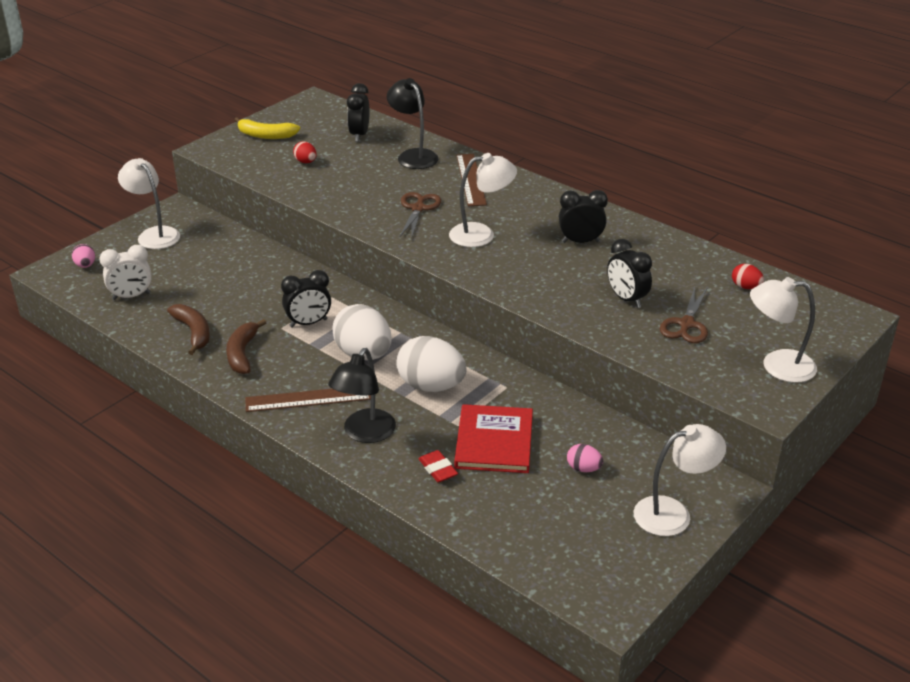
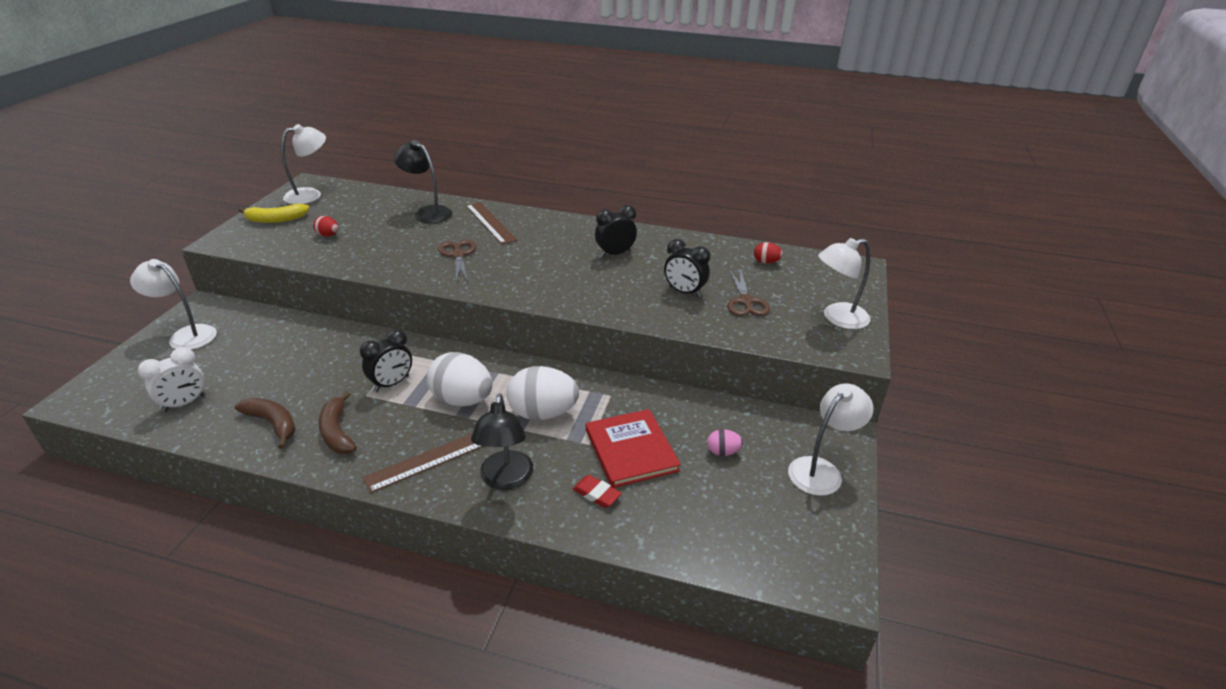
camera: 25 degrees left, 0 degrees up
pink egg [72,244,95,268] -> none
black clock [347,83,369,142] -> none
white lamp [449,153,517,247] -> white lamp moved to [281,124,326,204]

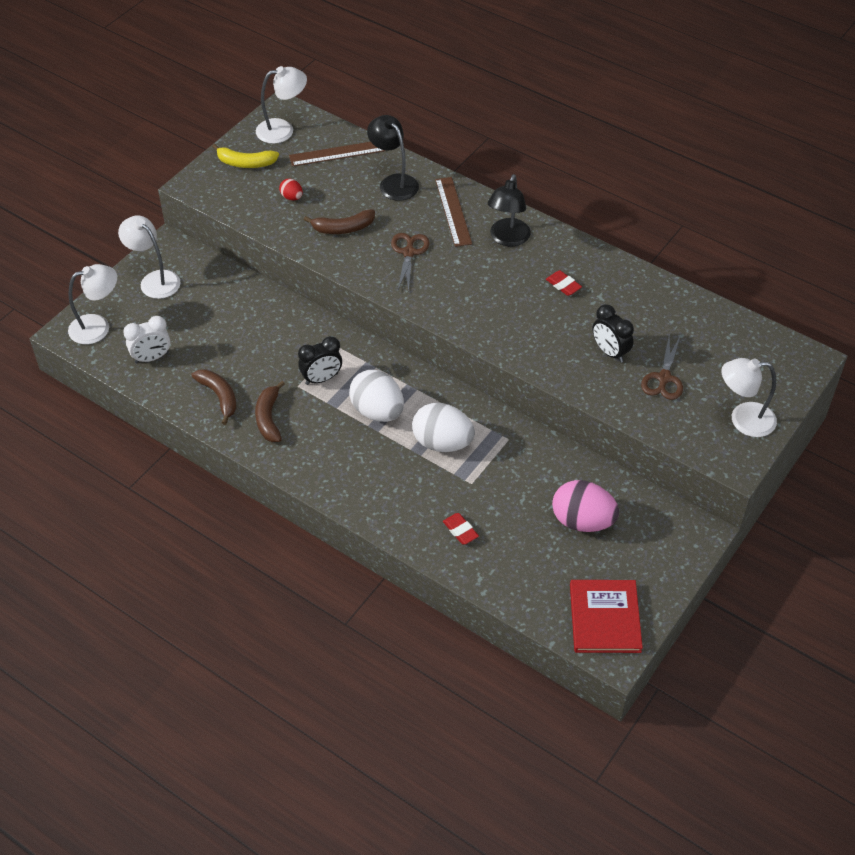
camera: 20 degrees right, 15 degrees up
brown ruler [362,434,484,493] -> brown ruler moved to [289,142,386,167]
black lamp [471,394,534,490] -> black lamp moved to [488,174,531,247]
red book [586,409,681,488] -> red book moved to [570,580,643,653]
black clock [595,205,637,258] -> red eraser [546,270,582,296]
pink egg [707,429,743,456] -> pink egg [552,480,619,532], size x2.13
red egg [754,242,783,264] -> none
white lamp [788,383,873,496] -> white lamp moved to [68,264,117,344]
none -> brown banana [304,209,375,234]

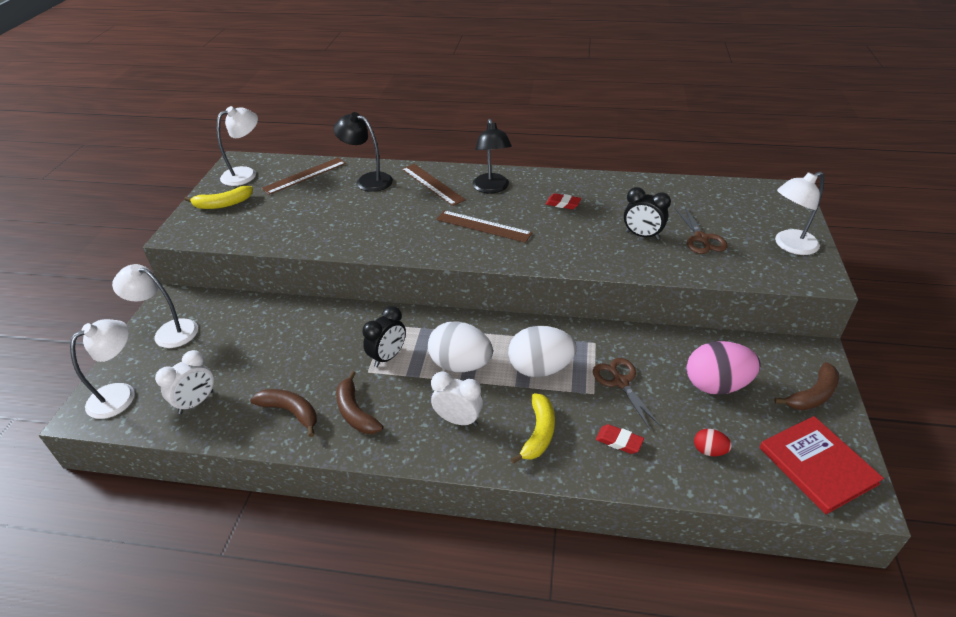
camera: 25 degrees left, 10 degrees down
red egg [279,179,303,200] -> red egg moved to [694,429,732,456]
brown banana [304,209,375,234] -> brown banana moved to [774,362,839,410]
brown scissors [391,233,429,292] -> brown scissors moved to [593,358,661,429]
none -> white clock [431,371,483,426]
none -> brown ruler [436,210,532,243]
none -> yellow banana [511,393,555,464]

